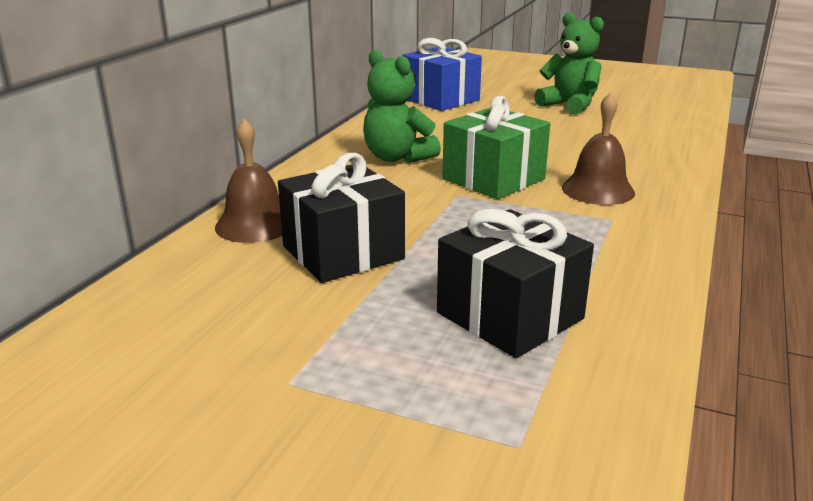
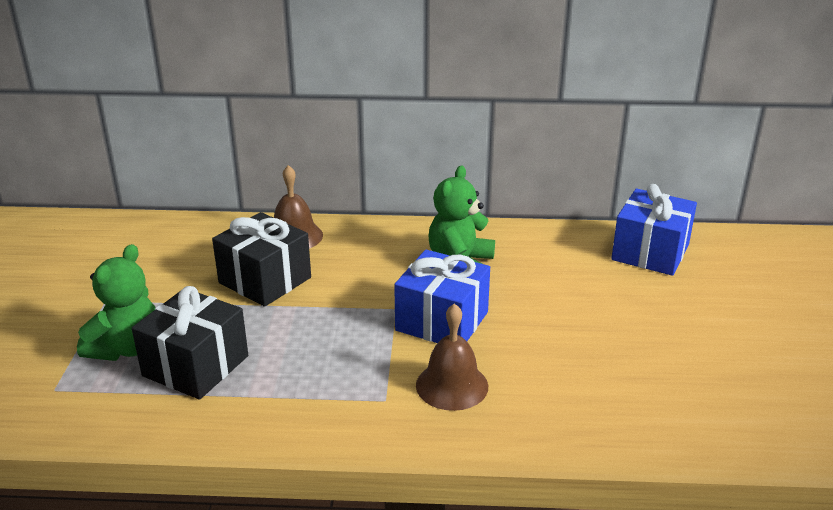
camera: 70 degrees right, 5 degrees up
green gift [442,96,550,199] -> blue gift [394,249,490,343]
green teddy bear [534,13,604,115] -> green teddy bear moved to [77,244,156,361]

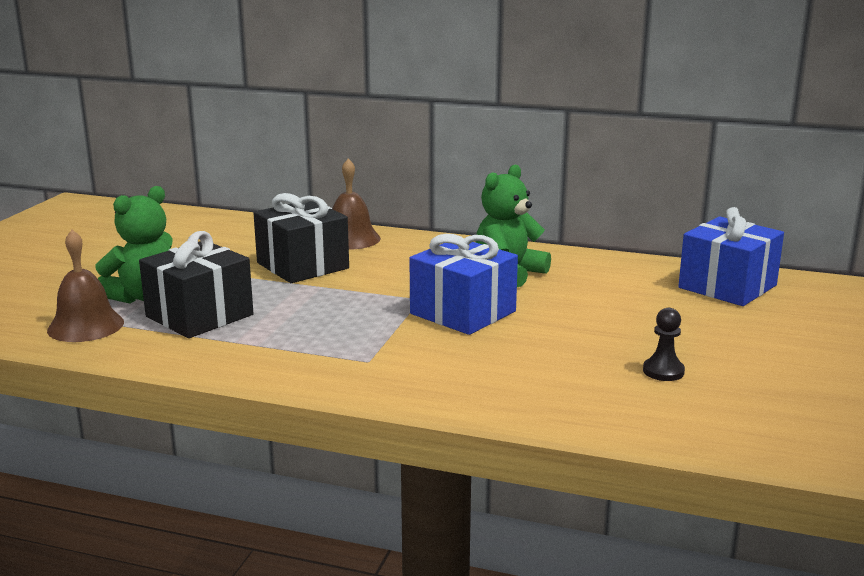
camera: 15 degrees right, 10 degrees down
brown bell [416,303,488,411] -> brown bell moved to [47,230,124,342]
none -> black pawn [643,308,685,381]

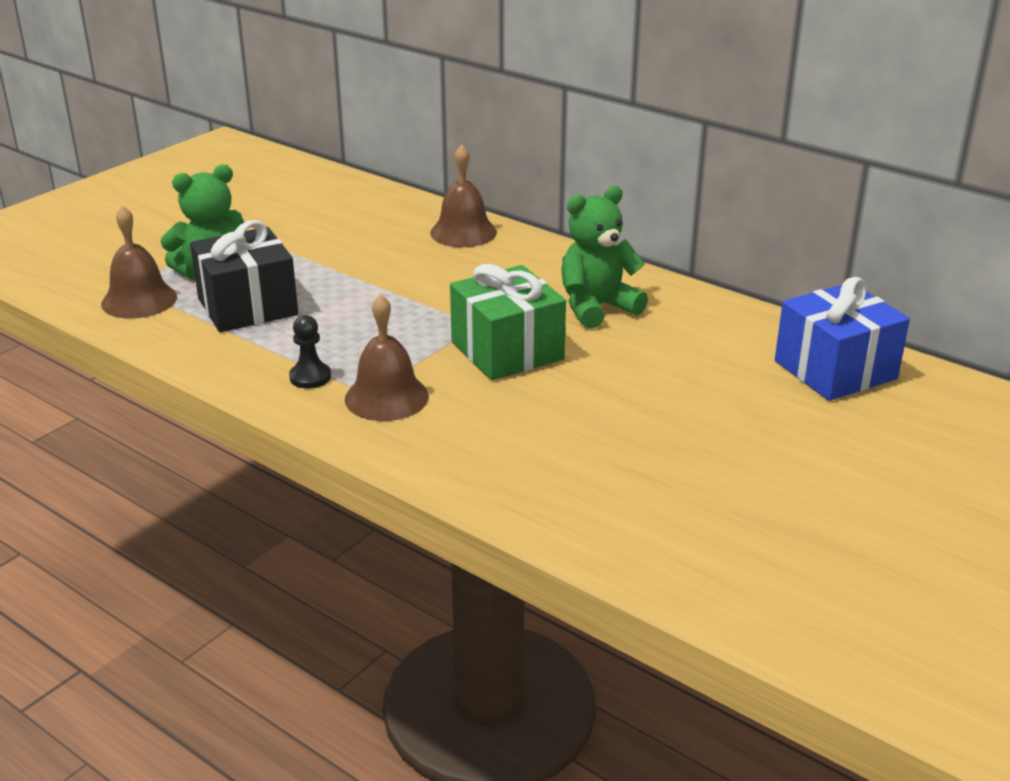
camera: 20 degrees right, 10 degrees up
black gift [254,193,349,283] -> none
blue gift [409,234,518,335] -> green gift [450,264,566,381]
black pawn [643,308,685,381] -> black pawn moved to [289,315,331,389]
none -> brown bell [345,294,429,421]

